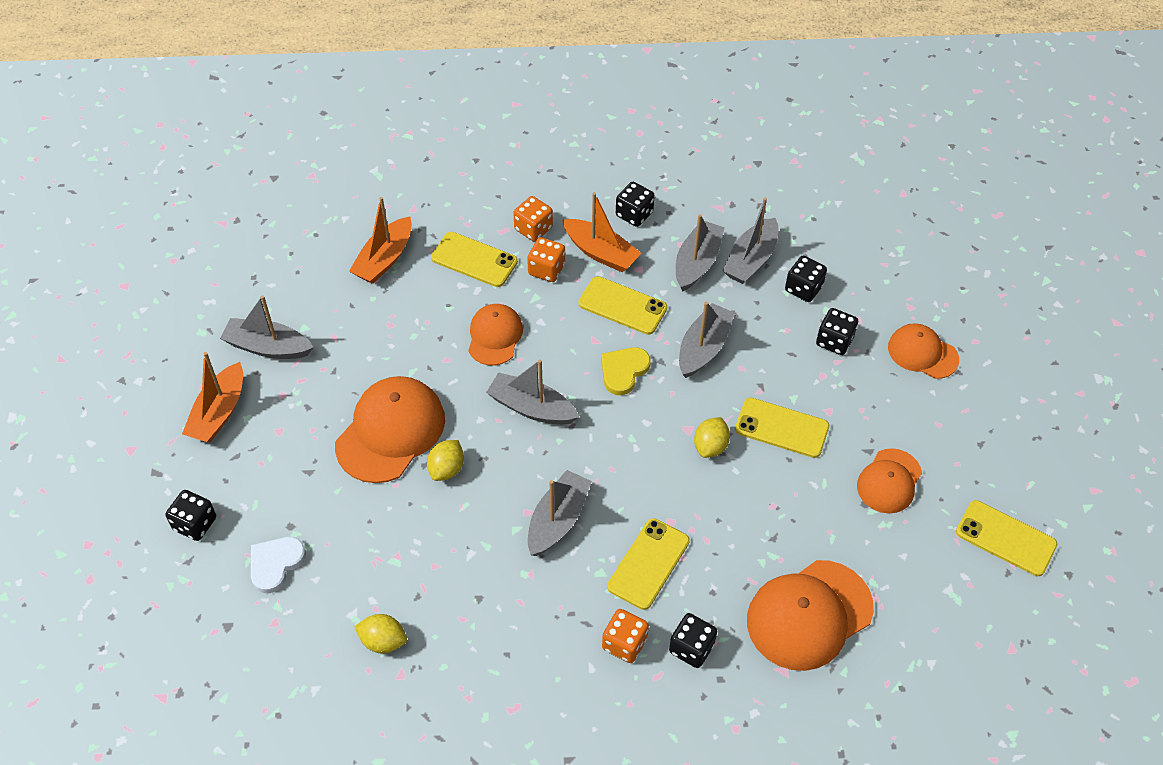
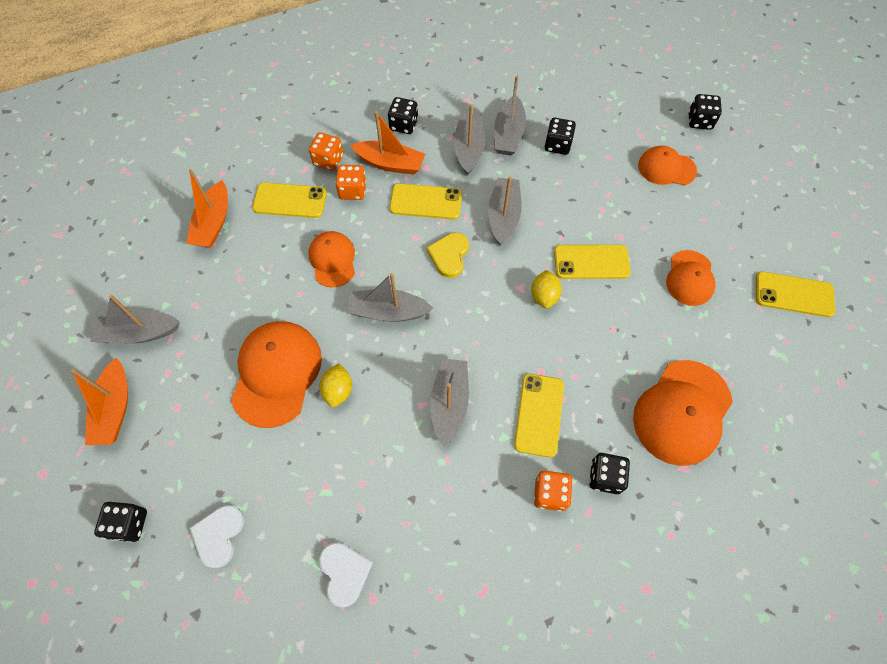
camera: 20 degrees left, 10 degrees up
yellow lemon [354,614,407,653] -> white heart [319,542,373,607]
black dice [816,308,858,355] -> black dice moved to [689,94,722,130]

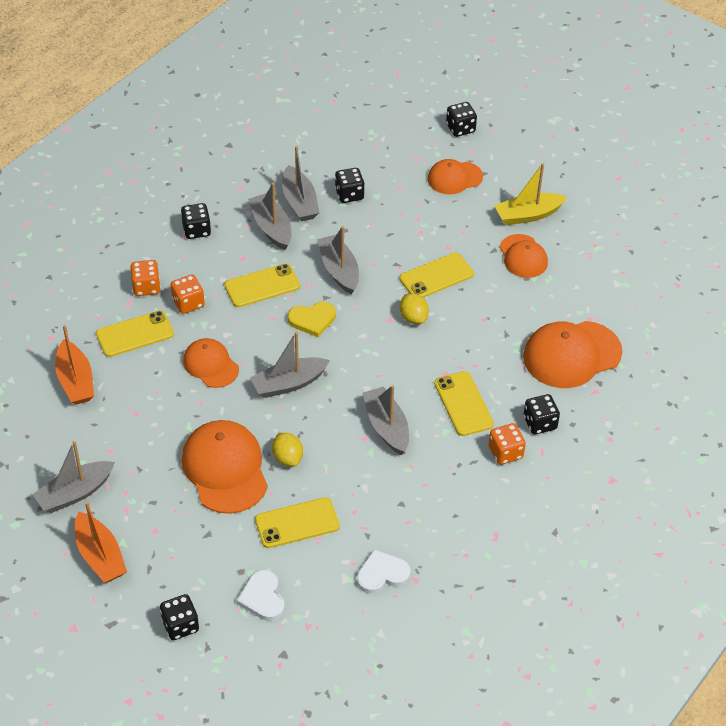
camera: 30 degrees left, 15 degrees down
white heart [319,542,373,607] -> white heart turned 60 degrees counterclockwise [357,549,411,594]
orange boat [350,111,425,175] -> none
yellow heart [427,233,469,278] -> yellow heart turned 90 degrees counterclockwise [288,302,336,337]
orange cap [633,360,733,466] -> orange cap turned 60 degrees clockwise [523,321,622,388]
yellow phone [756,271,835,317] -> yellow phone moved to [255,497,340,548]
none -> yellow boat [494,163,567,225]

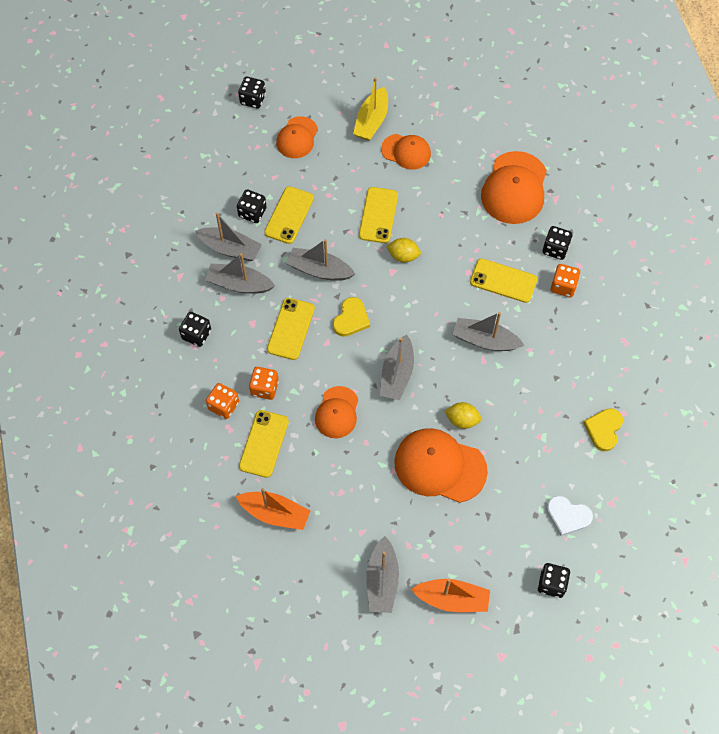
camera: 50 degrees left, 15 degrees up
orange cap [183,338,239,388] -> orange cap turned 75 degrees counterclockwise [315,386,358,438]
yellow phone [255,497,340,548] -> yellow phone moved to [264,186,314,244]
white heart [357,549,411,594] -> yellow heart [583,408,623,451]

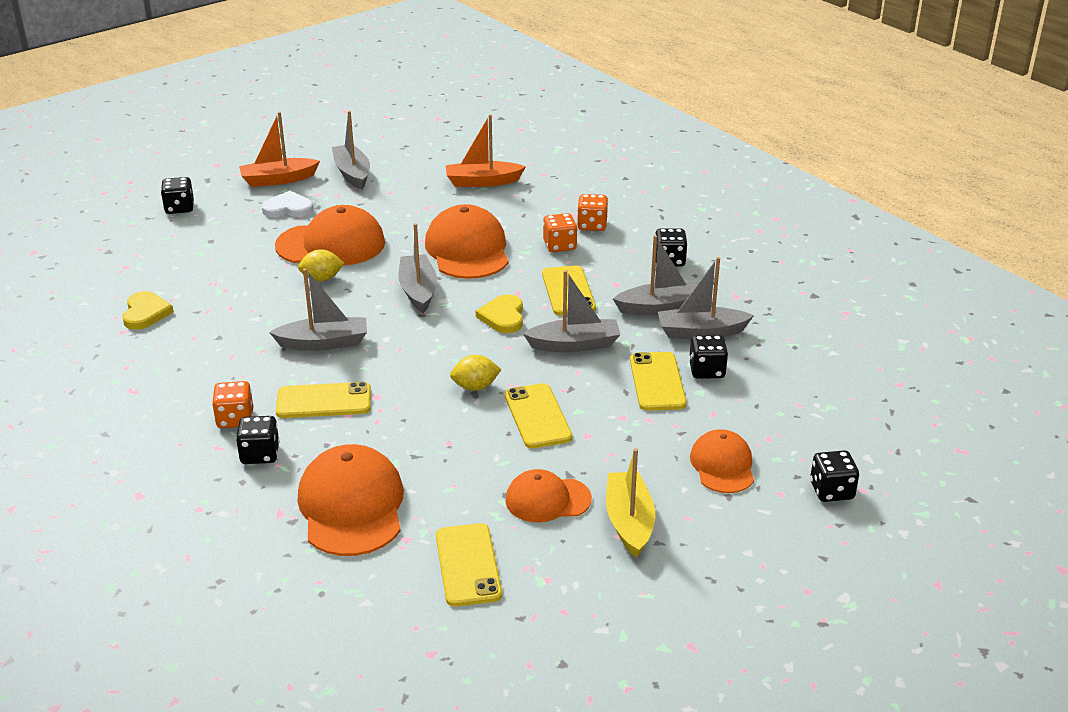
camera: 155 degrees right, 30 degrees down
yellow phone [239,410,289,478] -> yellow phone moved to [436,523,502,607]
orange cap [315,386,358,438] -> orange cap [425,204,508,279], size x1.65
white heart [546,495,593,536] -> white heart moved to [262,191,313,217]

